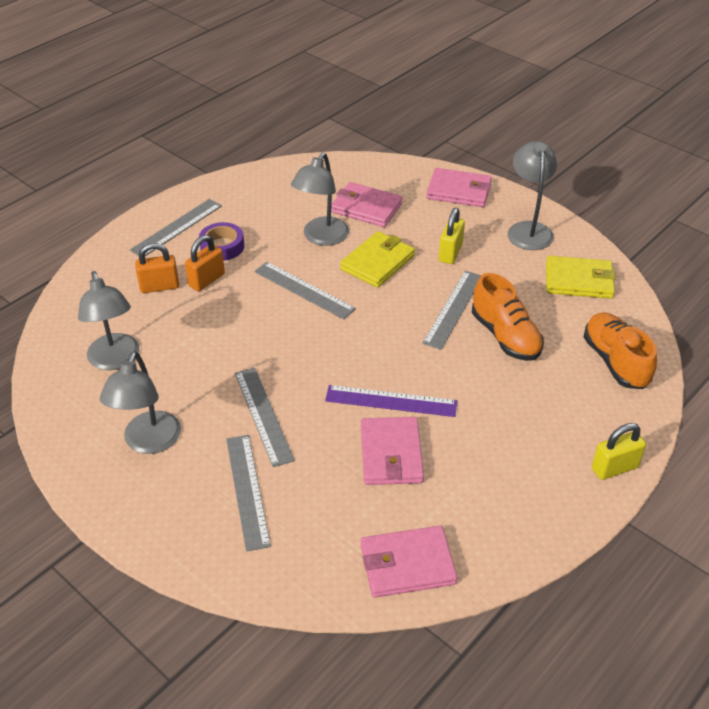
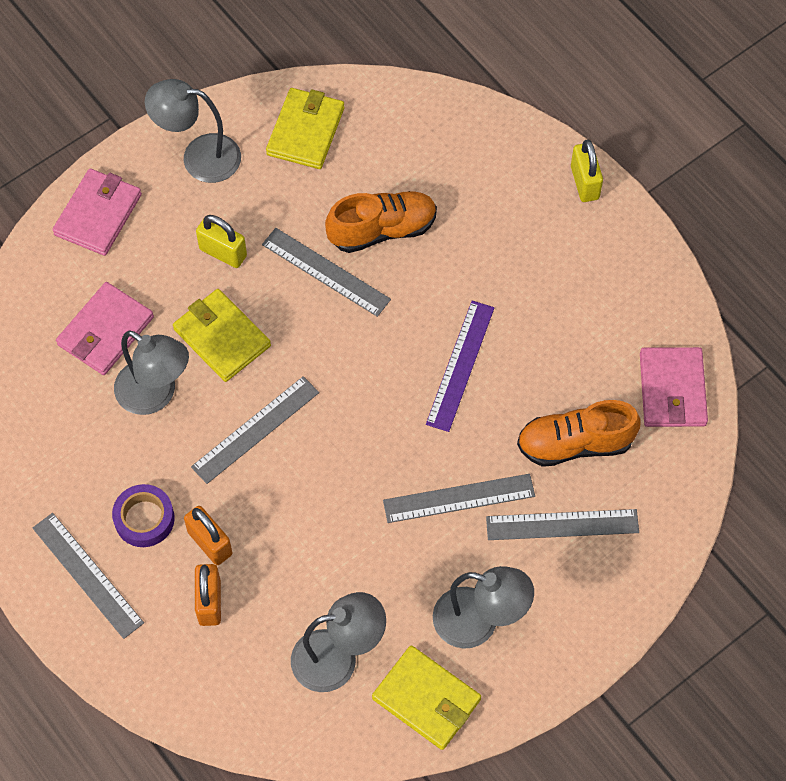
camera: 80 degrees left, 20 degrees up
pink wallet [361,417,424,485] -> none
orange shoe [584,312,657,389] -> orange shoe moved to [517,400,641,467]
none -> yellow wallet [372,645,481,750]

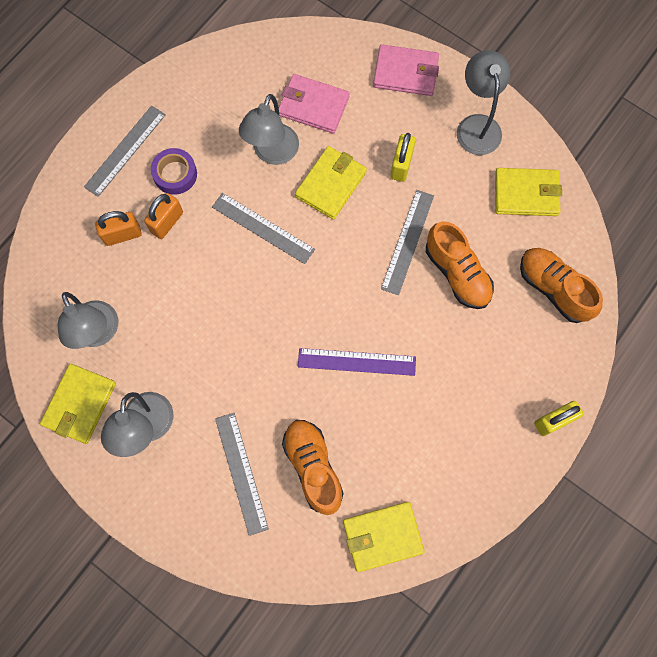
camera: 75 degrees right, 10 degrees up
grey ruler [383,474,535,523] -> none
pink wallet [640,347,708,427] -> yellow wallet [343,502,425,572]
none -> orange shoe [520,248,603,323]

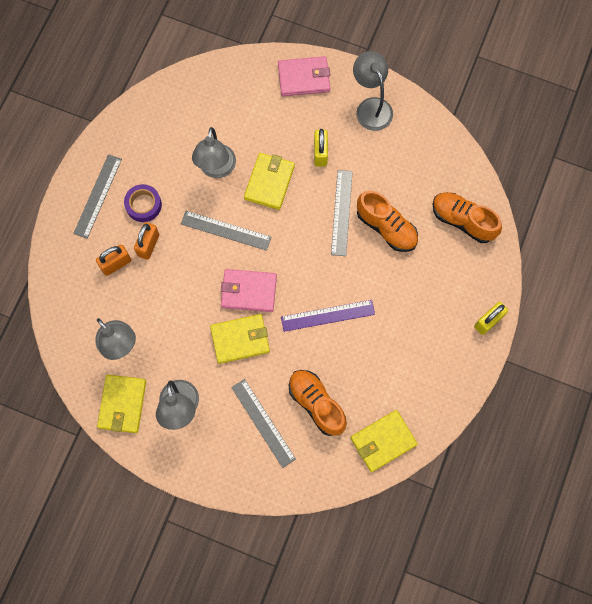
camera: 15 degrees left, 0 degrees up
pink wallet [279,74,350,134] -> pink wallet moved to [221,269,277,312]
yellow wallet [495,168,562,216] -> yellow wallet moved to [210,314,270,364]

